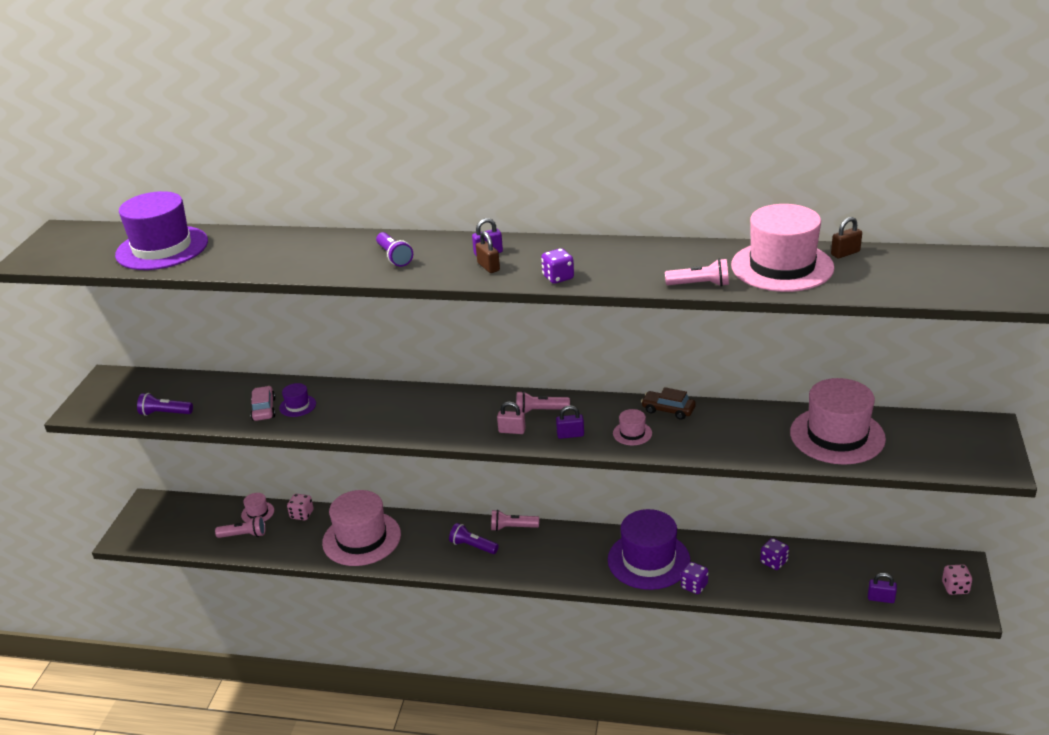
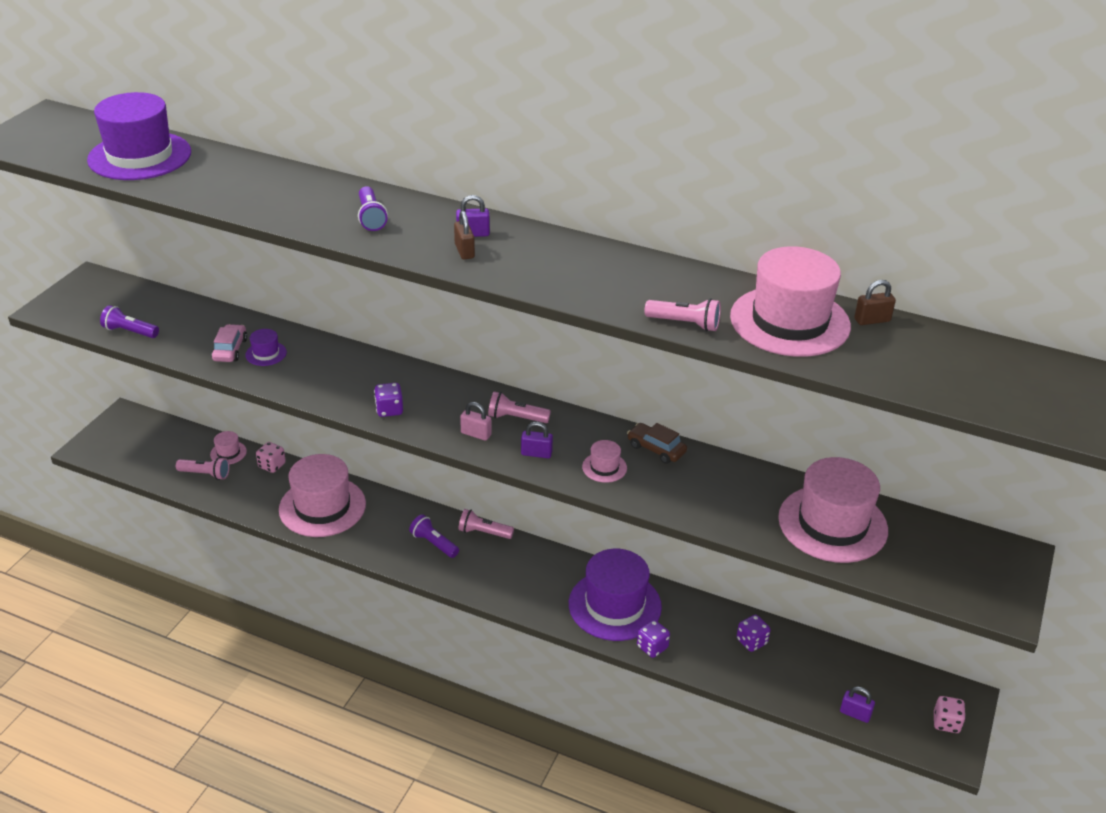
camera: 10 degrees right, 5 degrees up
purple dice [541,248,574,284] -> purple dice moved to [374,383,403,417]

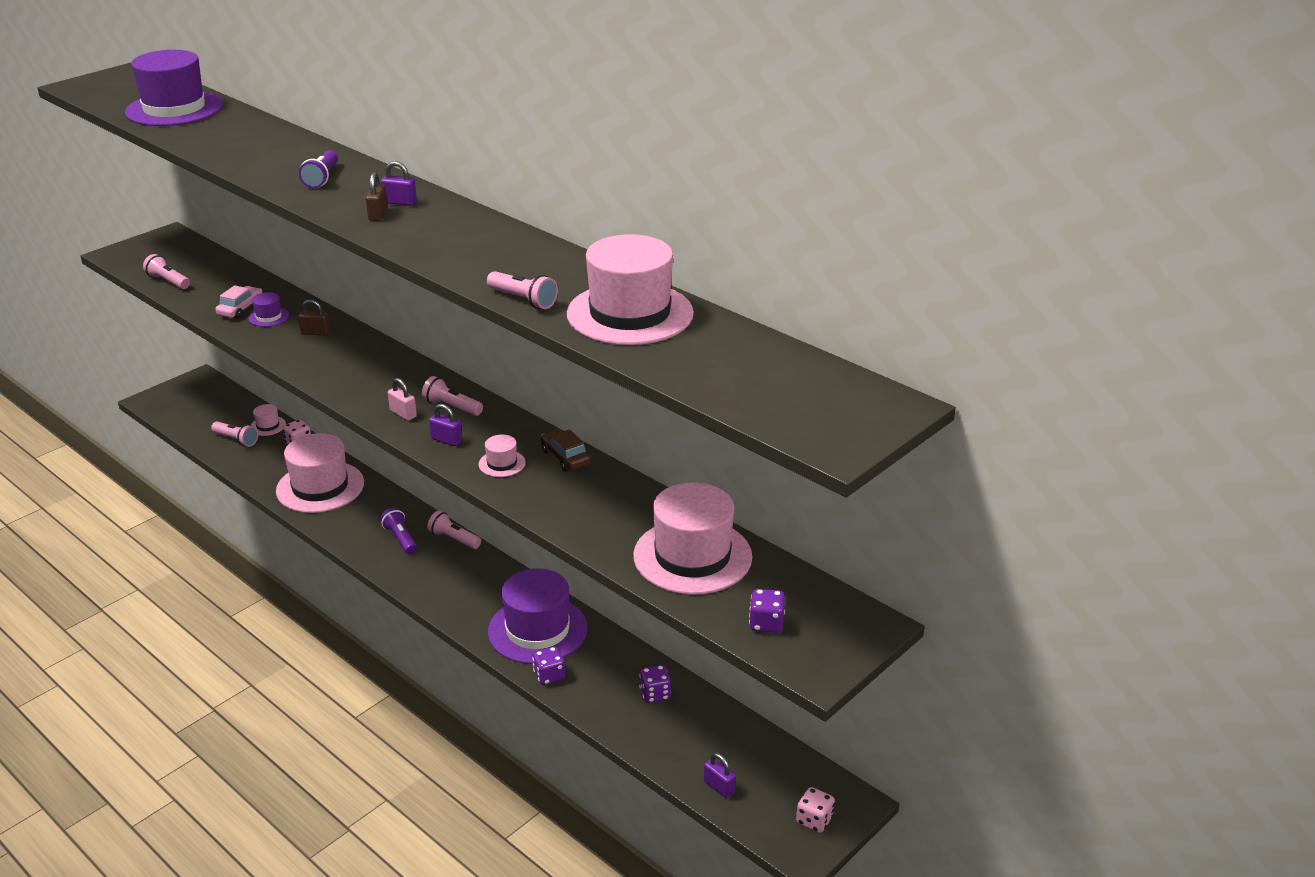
camera: 20 degrees right, 5 degrees down
purple flashlight [100,305,159,338] -> pink flashlight [143,254,190,289]
purple dice [374,383,403,417] -> purple dice moved to [749,589,785,633]
brown padlock [854,280,896,325] -> brown padlock moved to [298,299,330,335]

